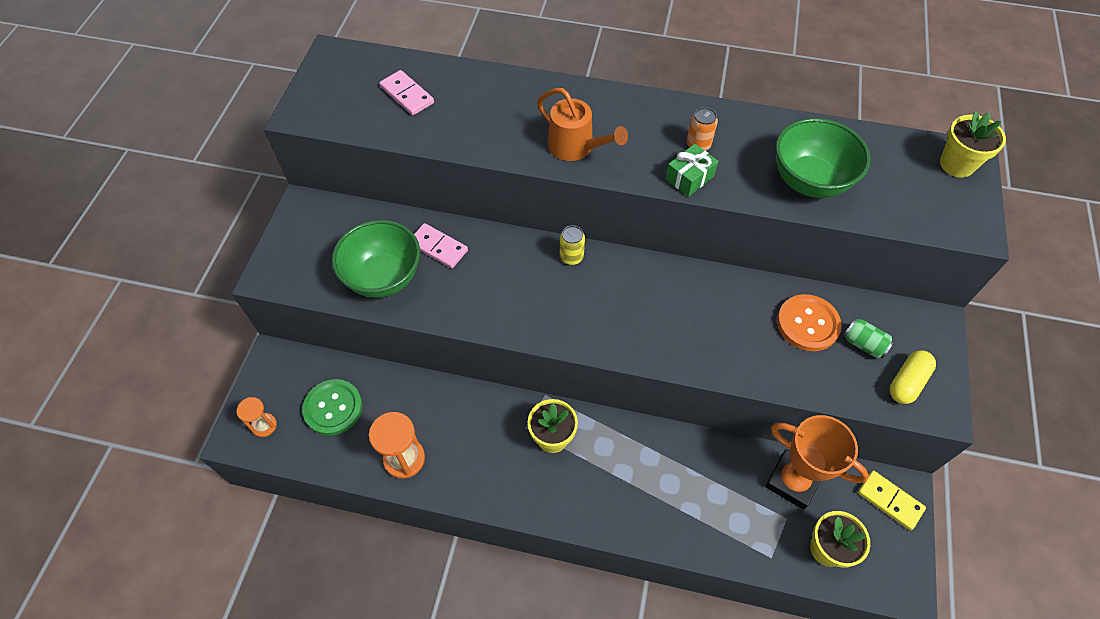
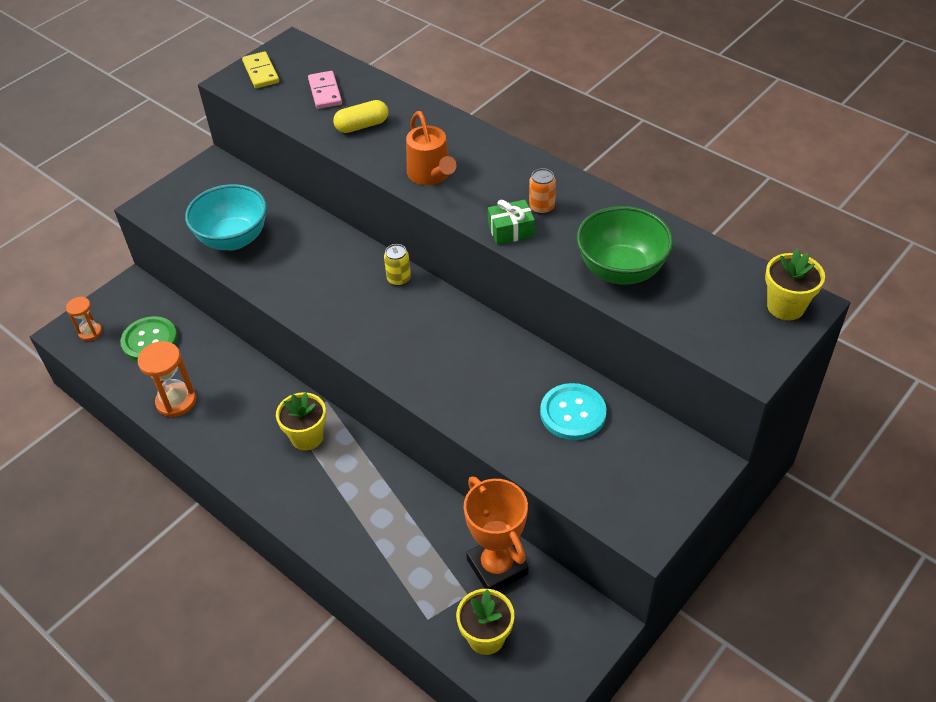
camera: 30 degrees right, 10 degrees down
green bowl [332,220,420,298] -> turquoise bowl [185,184,267,251]
pink domino [414,223,468,268] -> none
orange button [777,294,842,351] -> turquoise button [540,383,606,440]
green can [843,318,894,358] -> none
yellow domino [858,471,926,530] -> yellow domino moved to [242,51,279,88]
yellow capsule [890,350,936,404] -> yellow capsule moved to [333,100,388,133]

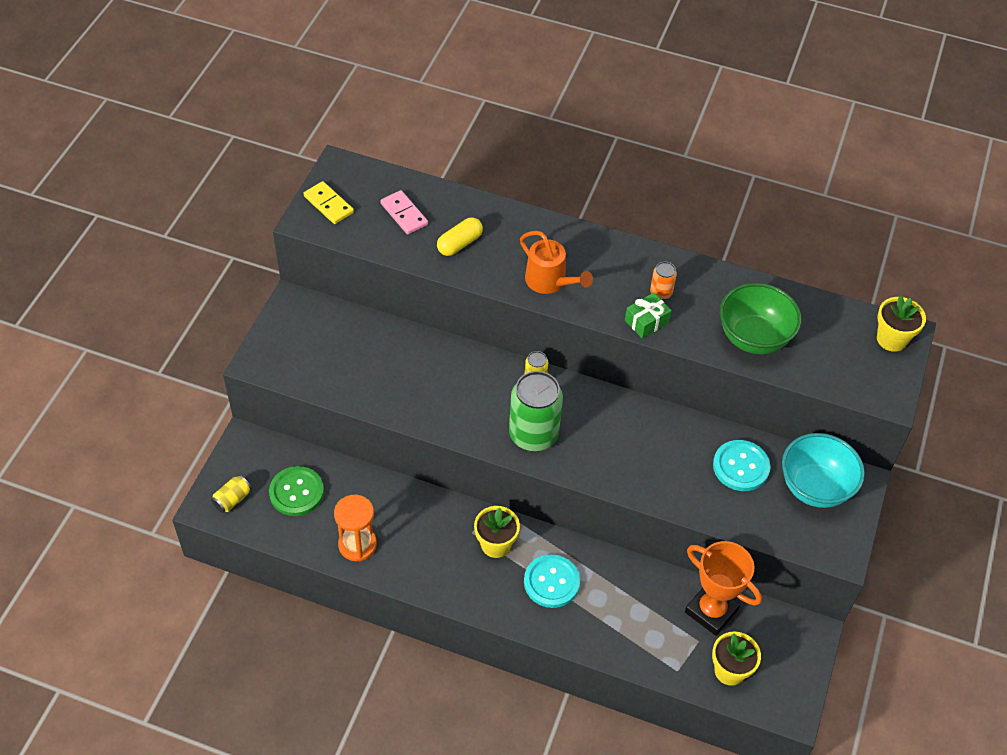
camera: 25 degrees left, 5 degrees up
orange hourglass [66,297,102,341] -> yellow can [211,475,251,513]
turquoise bowl [185,184,267,251] -> turquoise bowl moved to [782,433,865,508]
none -> green can [509,371,563,452]
none -> turquoise button [524,554,580,608]

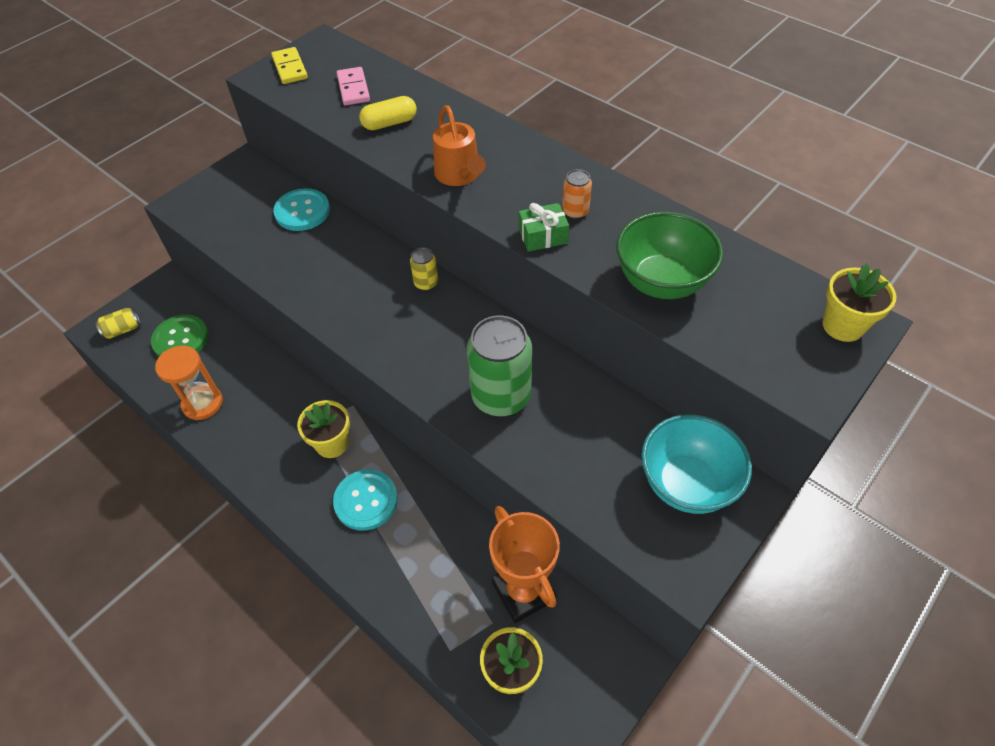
camera: 25 degrees right, 0 degrees up
green can [509,371,563,452] -> green can moved to [467,315,532,417]
turquoise button [713,440,771,491] -> turquoise button moved to [273,188,330,231]

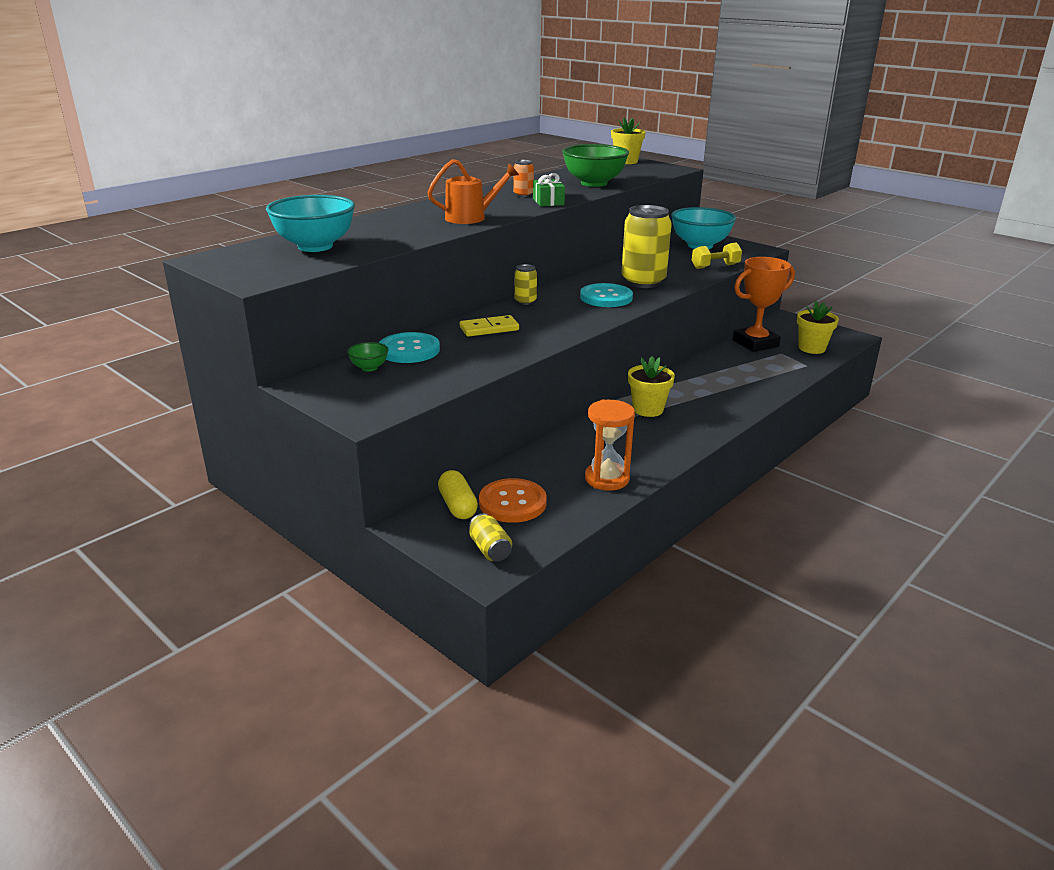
camera: 90 degrees left, 25 degrees down
green button [151,315,209,356] -> orange button [479,478,547,523]
yellow domino [271,47,308,84] -> yellow domino moved to [460,315,519,337]
turquoise button [333,469,398,531] -> turquoise button moved to [580,283,633,307]
pink domino [336,67,370,105] -> turquoise bowl [266,195,355,252]
yellow capsule [359,96,417,130] -> yellow capsule moved to [438,470,478,519]
green can [467,315,532,417] -> yellow can [621,205,672,288]
none -> green bowl [347,342,388,372]
none -> yellow dumbbell [692,242,742,269]

